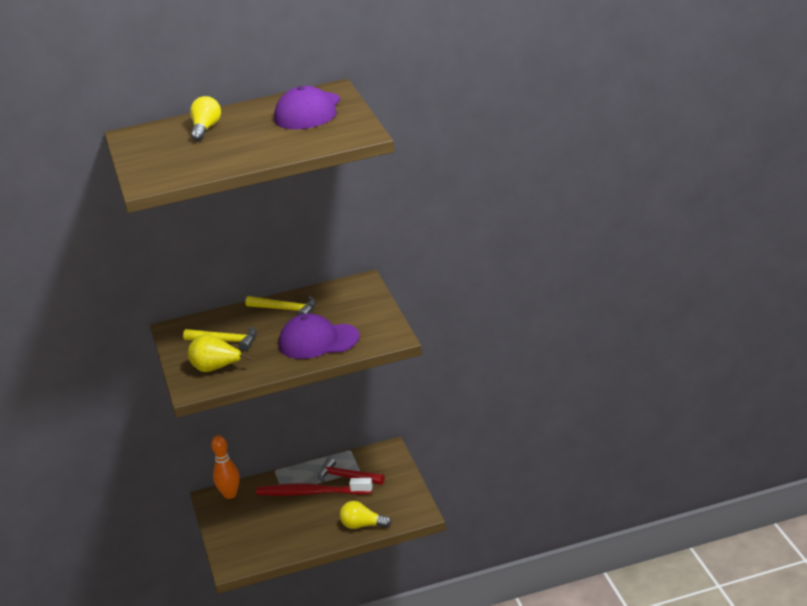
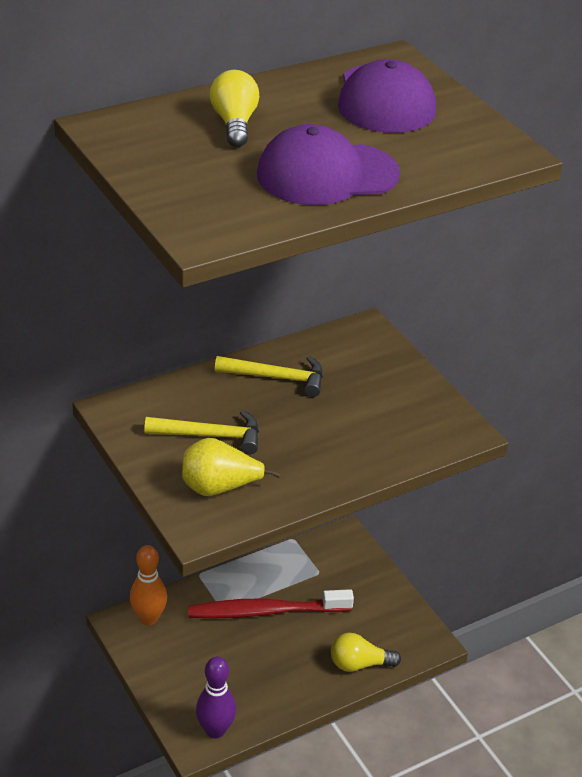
camera: 20 degrees left, 10 degrees up
purple cap [279,314,360,359] -> purple cap moved to [257,124,400,205]
red hammer [318,457,385,485] -> none
none -> purple bowling pin [196,657,236,739]

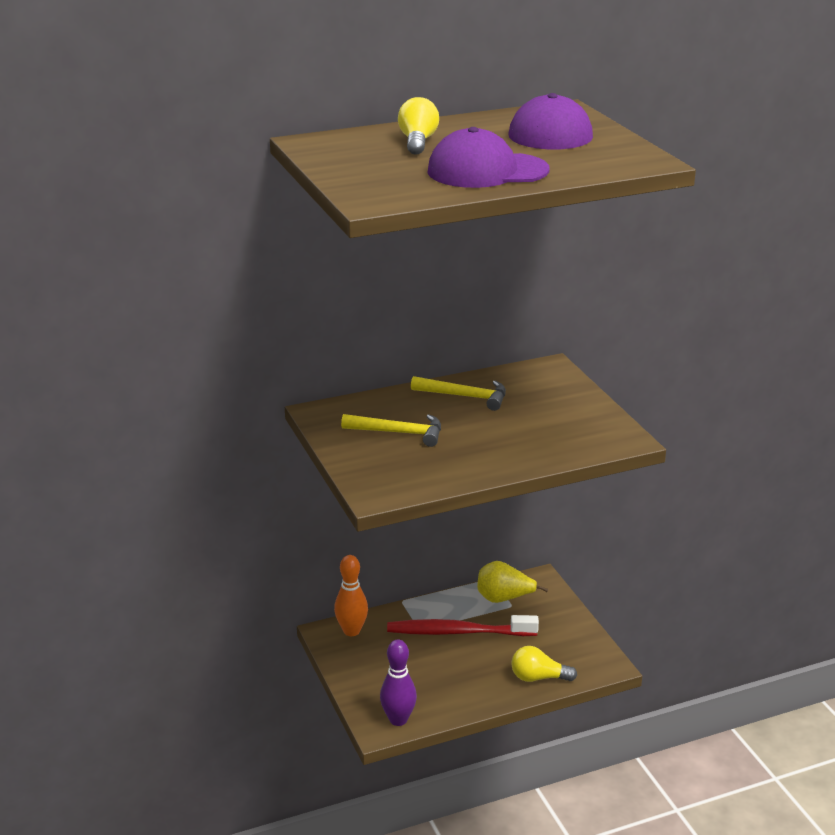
camera: 10 degrees right, 10 degrees down
yellow pear [182,438,281,496] -> yellow pear moved to [477,561,548,603]

